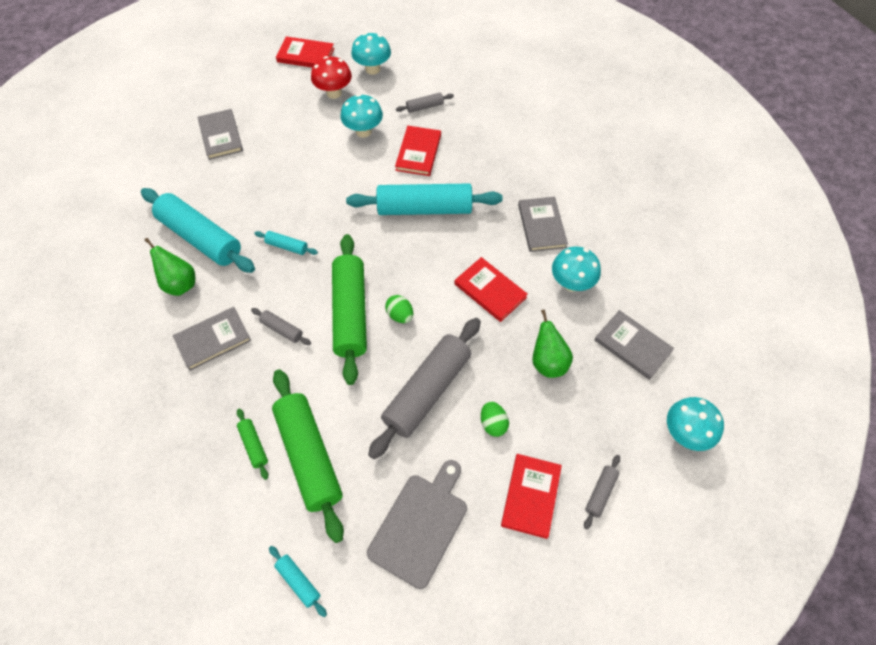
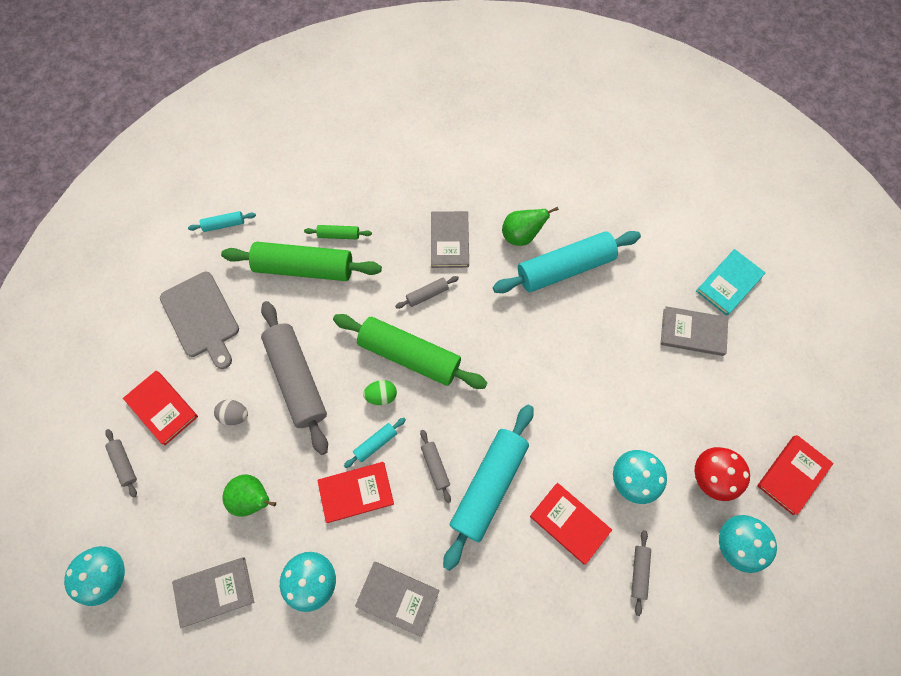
camera: 120 degrees right, 10 degrees up
turquoise rolling pin [254,231,318,255] -> turquoise rolling pin moved to [344,418,406,468]
green egg [481,401,509,437] -> grey egg [214,400,248,425]
none -> grey rolling pin [420,430,451,503]
none -> turquoise book [696,249,765,316]

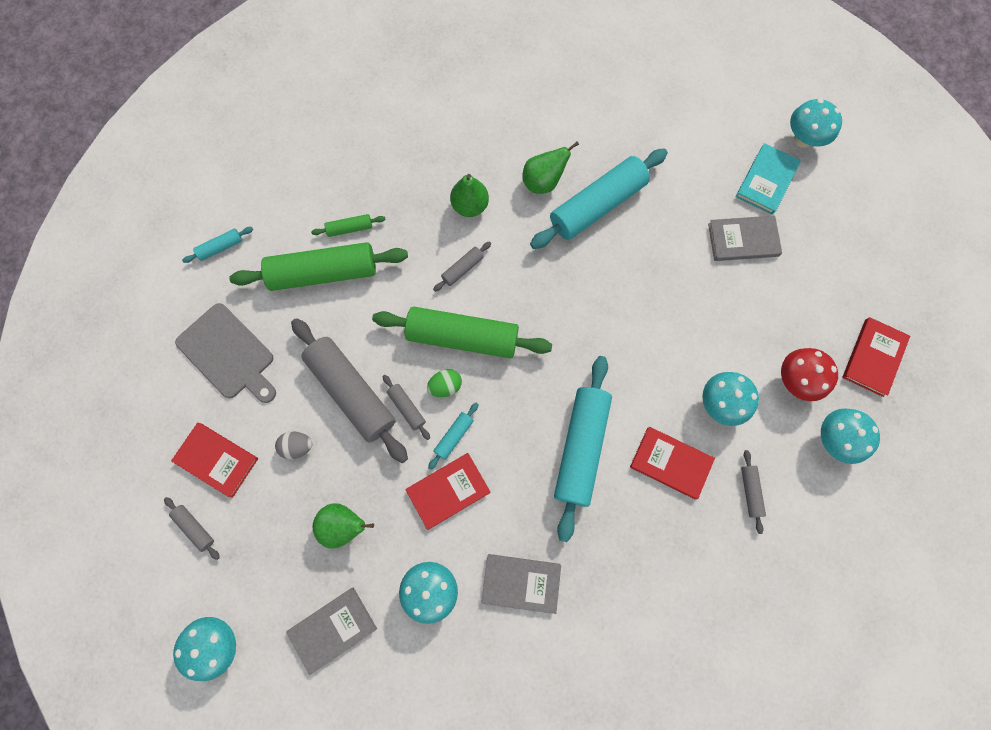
camera: 15 degrees left, 5 degrees up
grey rolling pin [420,430,451,503] -> grey rolling pin moved to [382,375,430,440]
grey book [431,211,469,268] -> green pear [450,174,489,217]
none -> turquoise mushroom [790,99,842,148]

